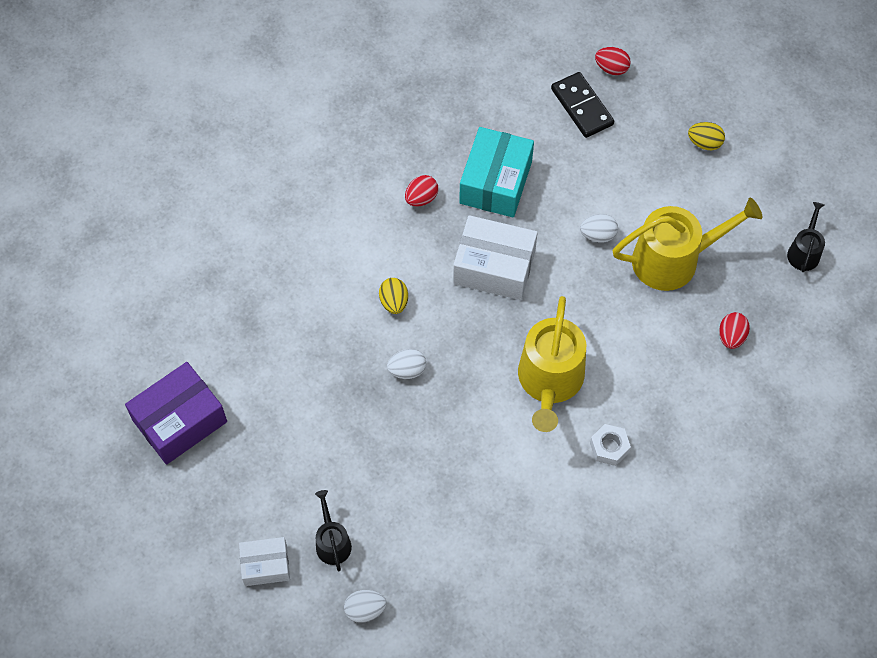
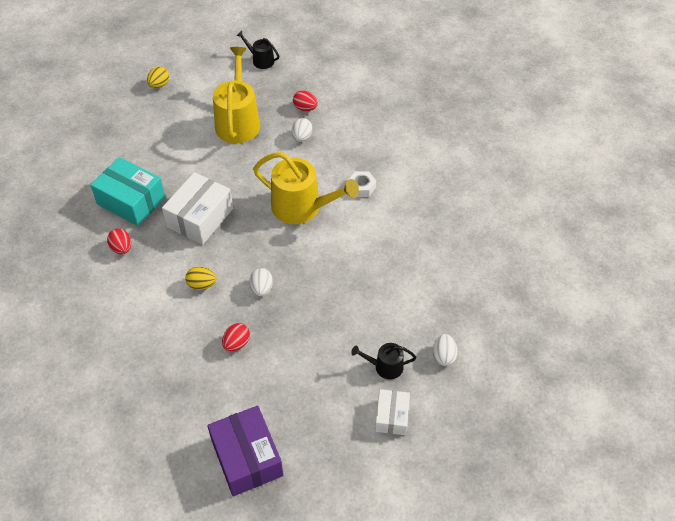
camera: 75 degrees left, 10 degrees down
black domino [551,72,614,138] -> none
white egg [580,214,618,242] -> white egg moved to [292,118,312,142]
red egg [595,47,631,75] -> red egg moved to [222,323,250,351]

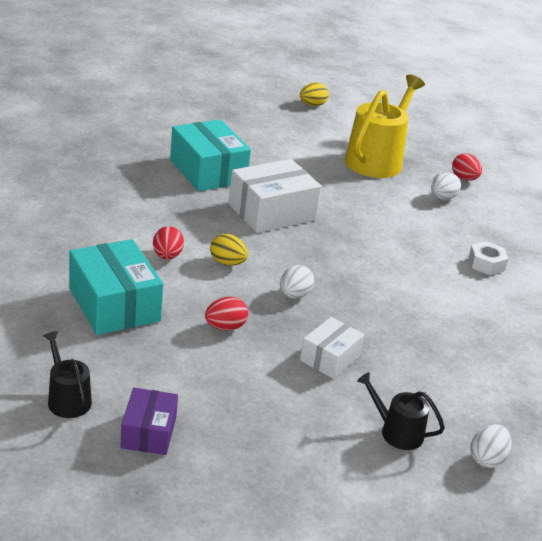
camera: 25 degrees right, 20 degrees down
red egg [107,228,131,254] -> red egg moved to [153,226,184,260]
purple box [207,406,283,496] -> purple box [120,388,178,455], size x0.59
black watering can [236,31,279,69] -> black watering can moved to [43,331,92,418]
yellow watering can [253,152,359,224] -> none
white box [375,389,410,435] -> white box moved to [300,317,364,379]
none -> turquoise box [69,239,163,335]

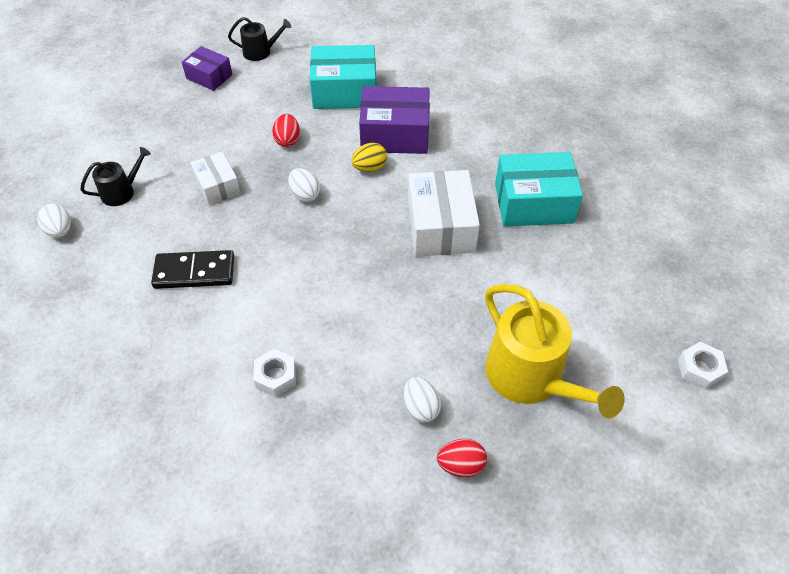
camera: 120 degrees right, 20 degrees up
red egg [153,226,184,260] -> purple box [359,86,430,154]
yellow egg [300,83,329,106] -> white nut [678,342,728,390]
none -> black domino [151,250,234,289]

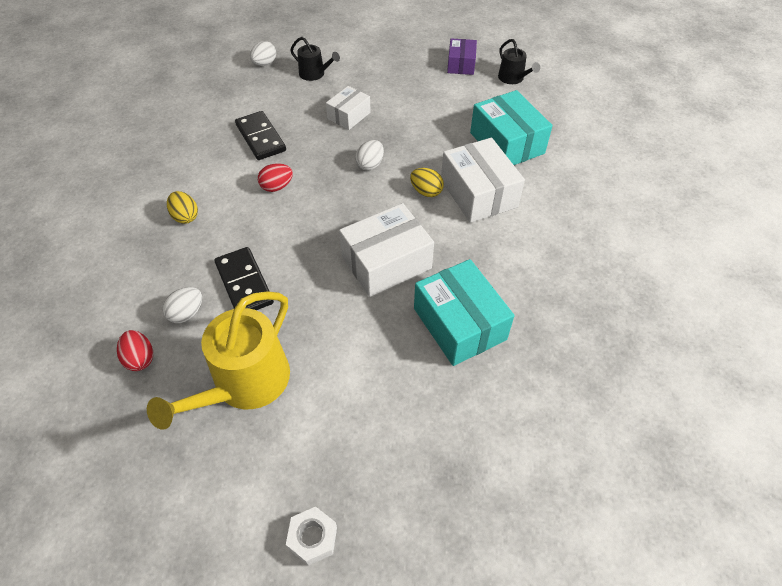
camera: 65 degrees right, 0 degrees up
white nut [254,349,296,397] -> yellow egg [167,191,198,224]
red egg [272,114,300,147] -> red egg moved to [258,163,293,192]
purple box [359,86,430,154] -> white box [441,138,525,223]
none -> black domino [214,247,274,310]

